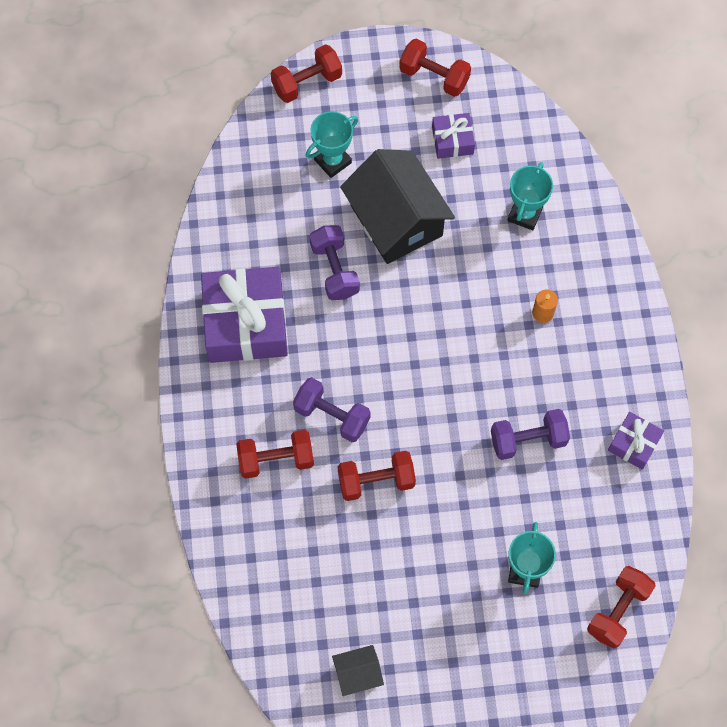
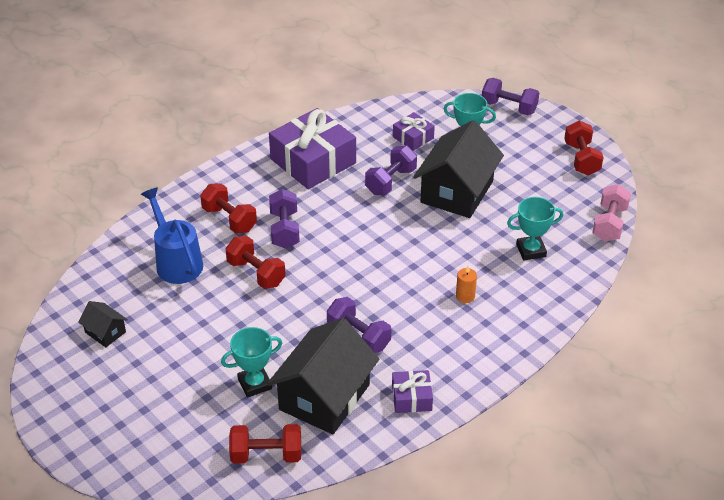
camera: 55 degrees right, 25 degrees down
red dumbbell [271,44,342,103] -> purple dumbbell [482,78,539,115]
purple gift [432,113,475,159] -> purple gift moved to [393,112,435,151]
none -> blue watering can [141,187,203,284]
none -> black house [267,318,379,434]
none -> pink dumbbell [592,184,631,242]

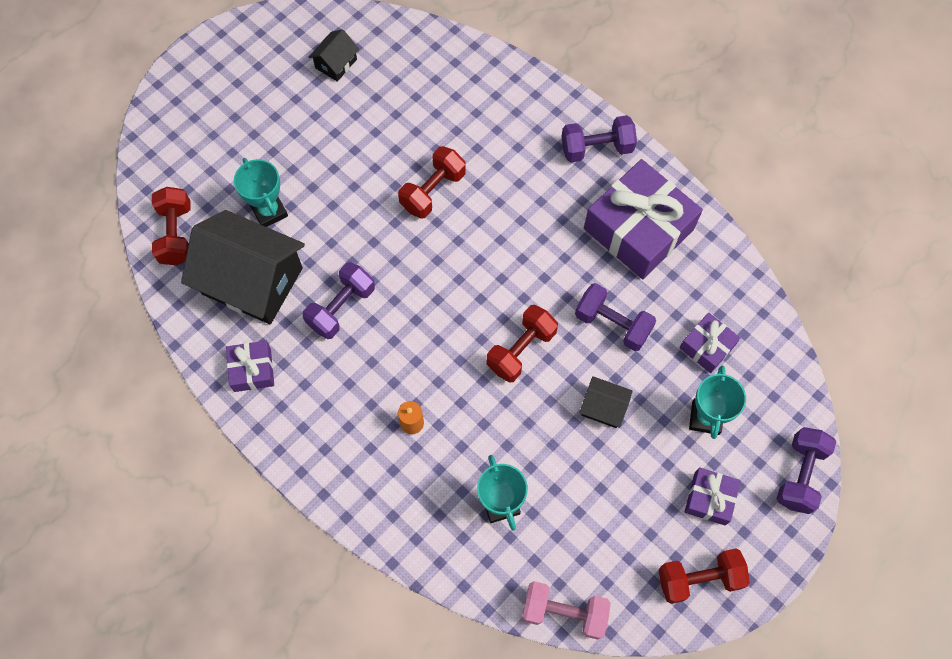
camera: 85 degrees right, 25 degrees up
blue watering can [141,187,203,284] -> none
red dumbbell [200,183,257,233] -> red dumbbell moved to [487,305,558,383]
purple dumbbell [269,189,300,249] -> purple dumbbell moved to [562,115,637,162]
black house [413,120,504,218] -> black house [579,376,633,428], size x0.45
none -> purple gift [685,467,741,526]

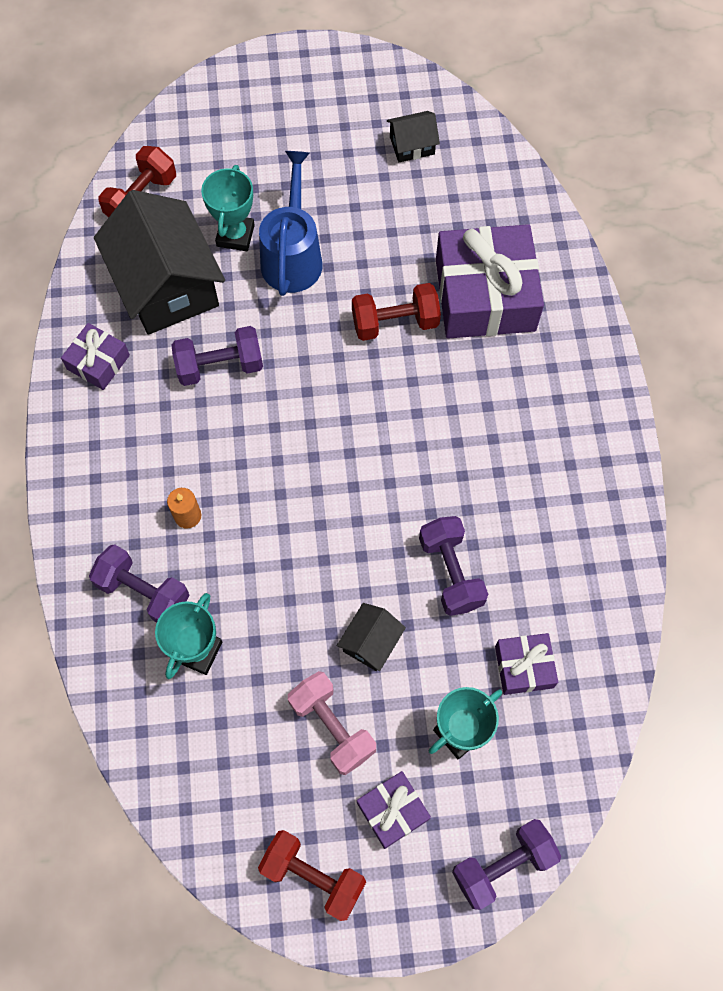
camera: 40 degrees right, 0 degrees up
red dumbbell [487,305,558,383] -> none
pink dumbbell [522,581,611,640] -> pink dumbbell moved to [288,671,376,775]
purple dumbbell [562,115,637,162] -> purple dumbbell moved to [89,544,189,622]
black house [579,376,633,428] -> black house turned 60 degrees clockwise [337,603,406,671]
purple gift [584,159,703,279] -> purple gift moved to [436,224,544,339]
none -> blue watering can [259,151,322,296]

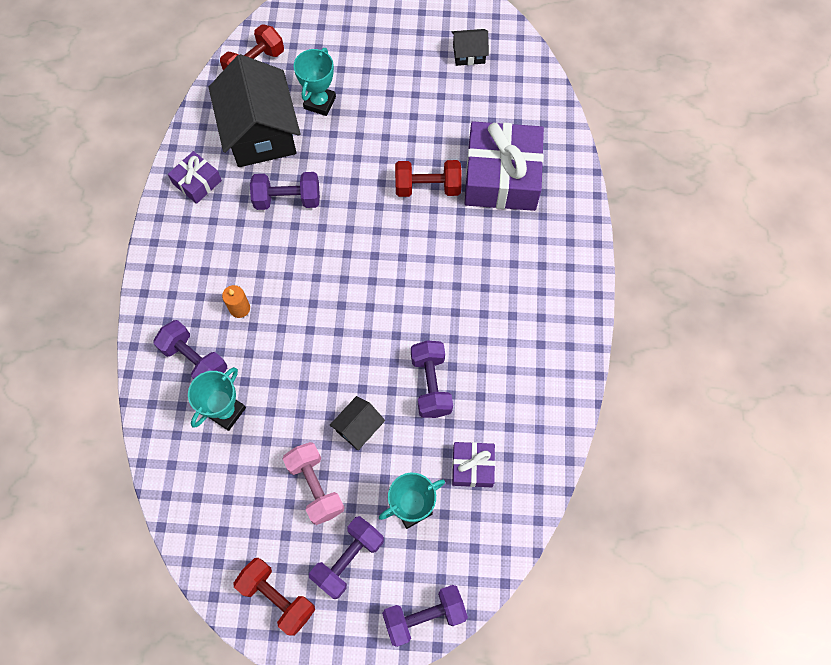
camera: 10 degrees right, 0 degrees up
blue watering can [259,151,322,296] -> none
purple gift [357,771,431,849] -> purple dumbbell [309,516,384,599]

